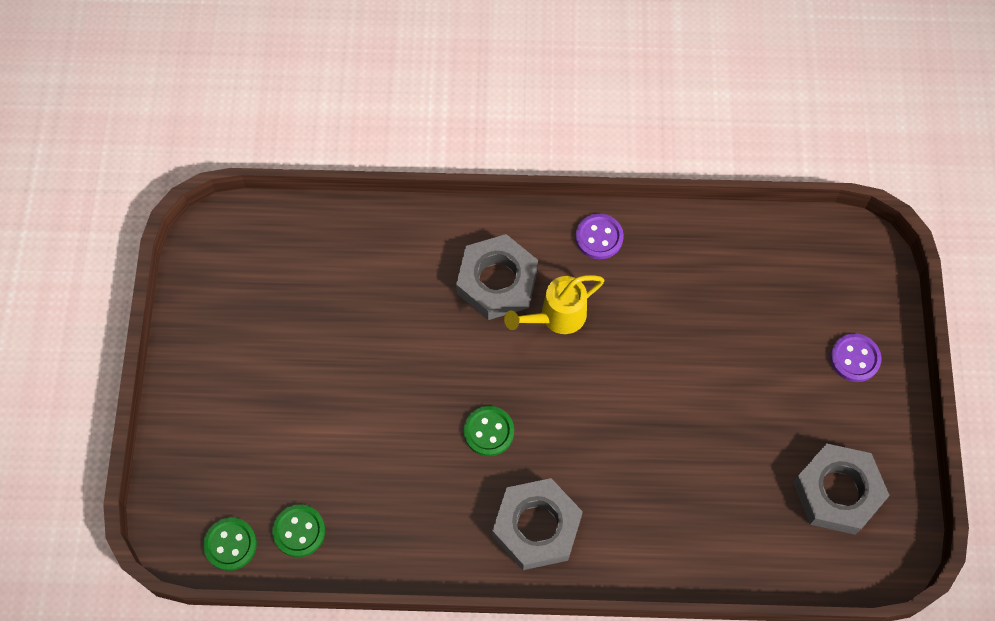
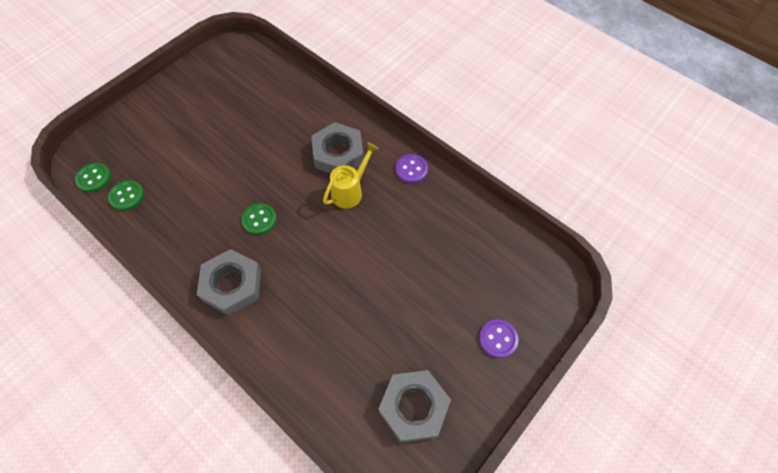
camera: 40 degrees right, 5 degrees down
yellow watering can [504,275,604,334] -> yellow watering can turned 120 degrees clockwise [323,142,379,208]

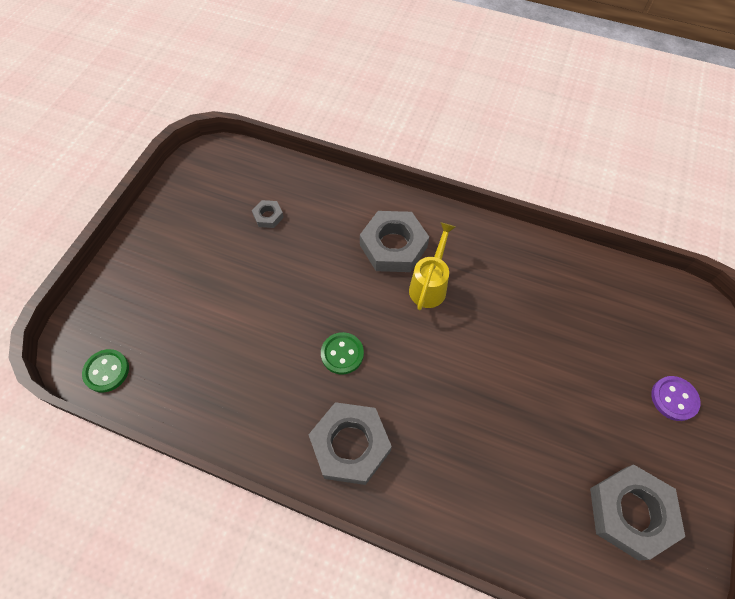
camera: 20 degrees left, 0 degrees up
green button [108,180,144,211] -> none
purple button [395,154,428,184] -> none
none -> grey nut [252,200,284,228]

